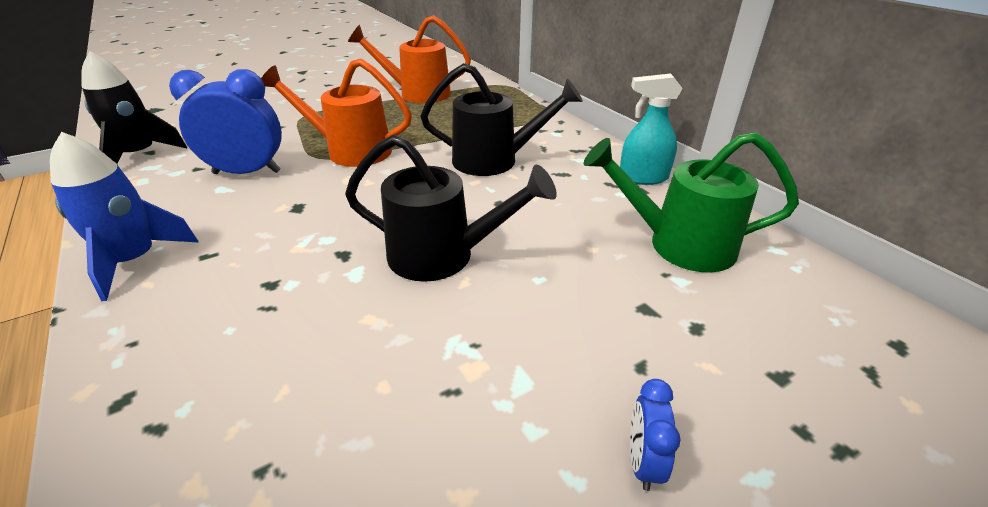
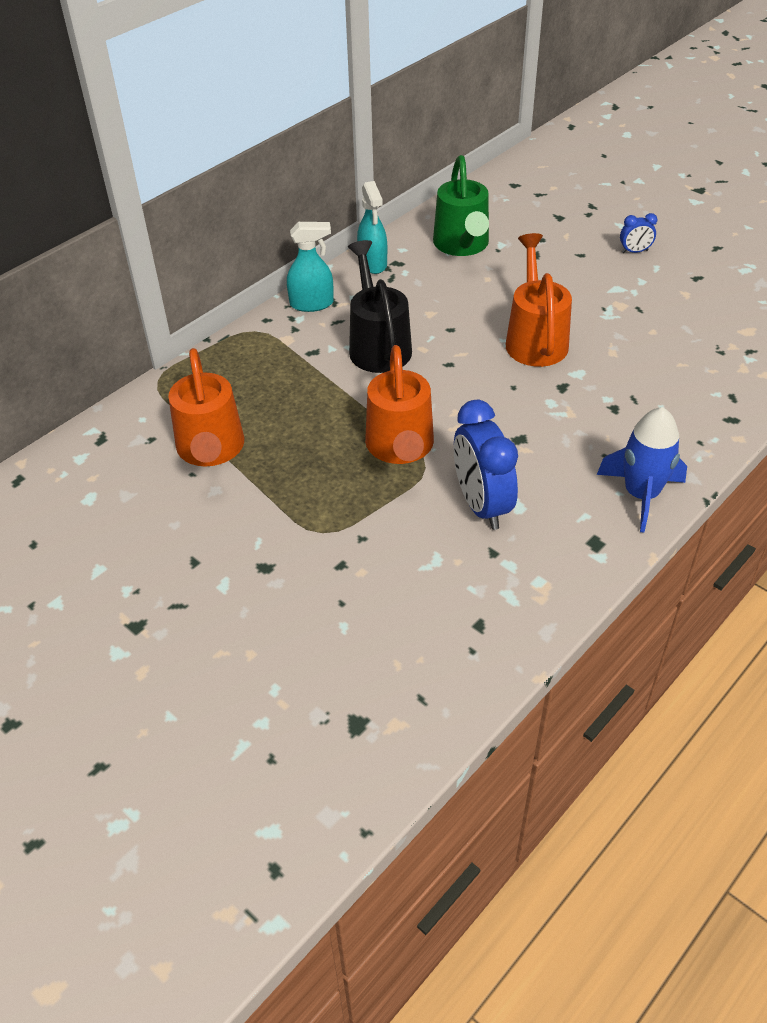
camera: 105 degrees left, 10 degrees up
black rocket [81,51,187,164] -> none
black watering can [345,134,557,282] -> orange watering can [506,233,572,367]
none -> turquoise spray bottle [287,222,334,312]

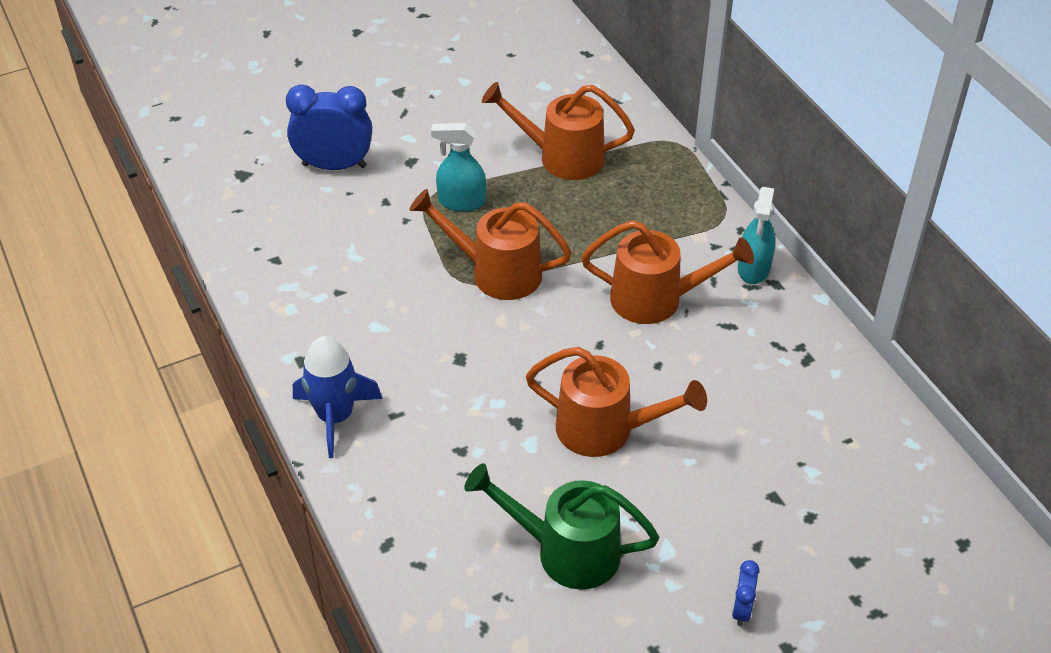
camera: 110 degrees right, 0 degrees up
black watering can [348,240,412,373] -> orange watering can [581,220,754,324]
turquoise spray bottle [357,181,387,274] -> turquoise spray bottle moved to [431,123,486,212]
green watering can [433,155,489,256] -> green watering can moved to [464,463,659,590]
blue clock [454,400,518,530] -> blue clock moved to [286,84,372,170]

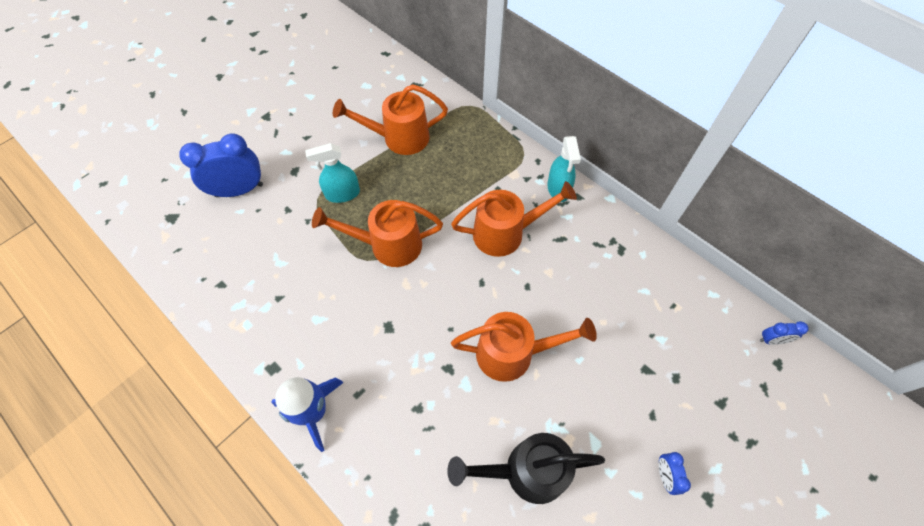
camera: 20 degrees left, 15 degrees up
green watering can [464,463,659,590] -> black watering can [447,433,605,504]
none -> blue clock [760,321,808,345]

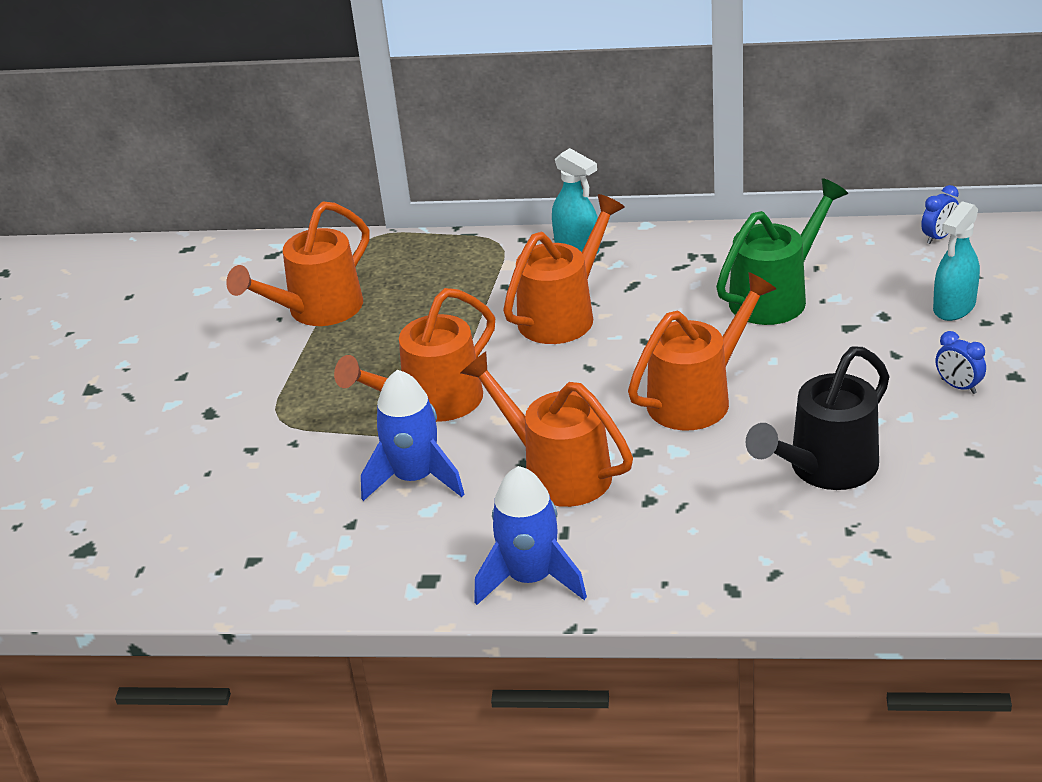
camera: 35 degrees left, 25 degrees down
blue clock [179,133,263,197] -> none
turquoise spray bottle [305,143,360,203] -> turquoise spray bottle moved to [933,201,980,321]
none -> blue rocket [361,370,465,501]
none -> orange watering can [461,352,633,507]
none -> green watering can [716,178,848,325]

